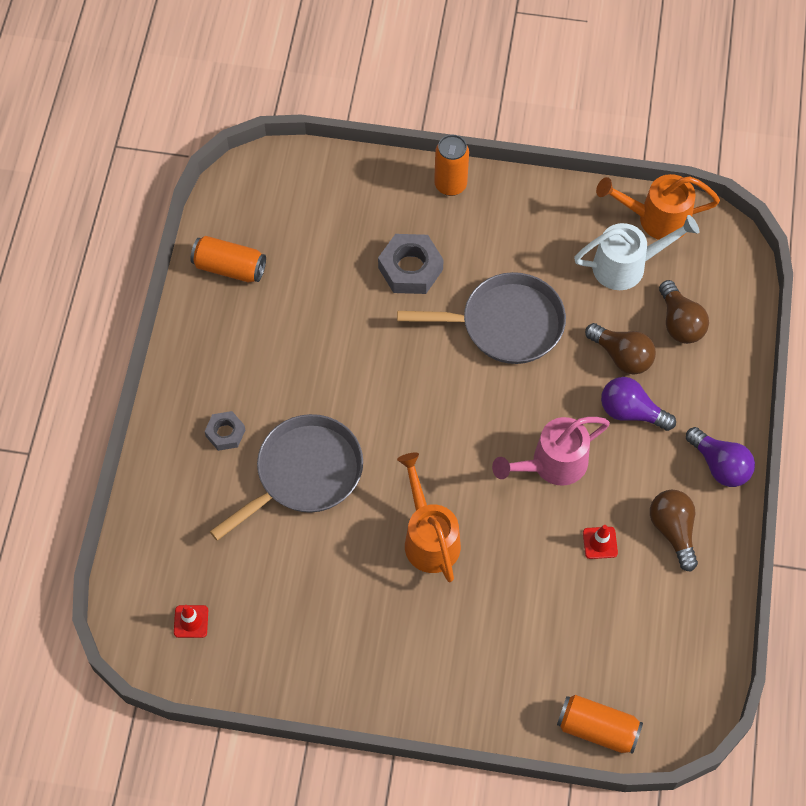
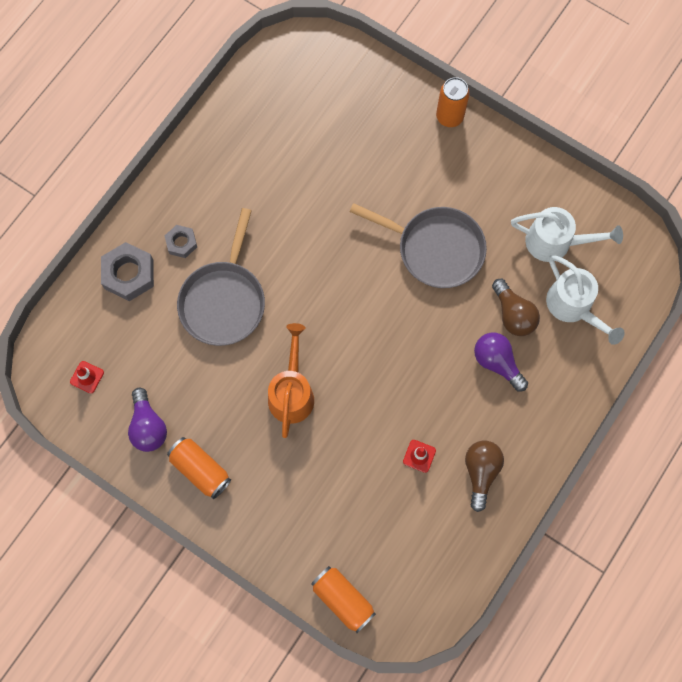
camera: 25 degrees right, 10 degrees up
orange can [190,236,266,282] -> orange can moved to [167,437,231,499]
grey pan [209,414,363,541] -> grey pan turned 120 degrees clockwise [177,208,265,346]
grey nut [378,234,444,294] -> grey nut moved to [101,242,154,301]
pink watering can [492,417,610,486] -> none
orange watering can [596,174,720,240] -> none
brown light bulb [659,280,709,344] -> white watering can [546,255,625,345]
purple light bulb [686,427,755,487] -> purple light bulb moved to [128,388,167,452]

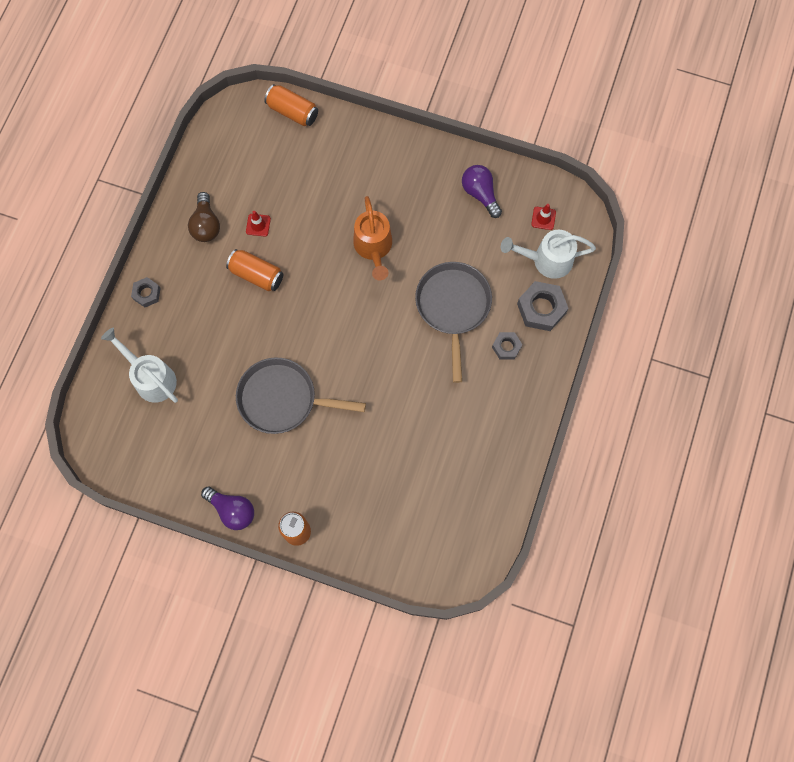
camera: 165 degrees right, 0 degrees up
orange can [167,437,231,499] -> orange can moved to [226,249,283,291]
purple light bulb [474,333,528,392] -> purple light bulb moved to [201,486,254,530]
brown light bulb [492,279,540,336] -> none
white watering can [511,207,623,262] -> white watering can moved to [501,230,596,279]
none -> grey nut [131,277,161,307]

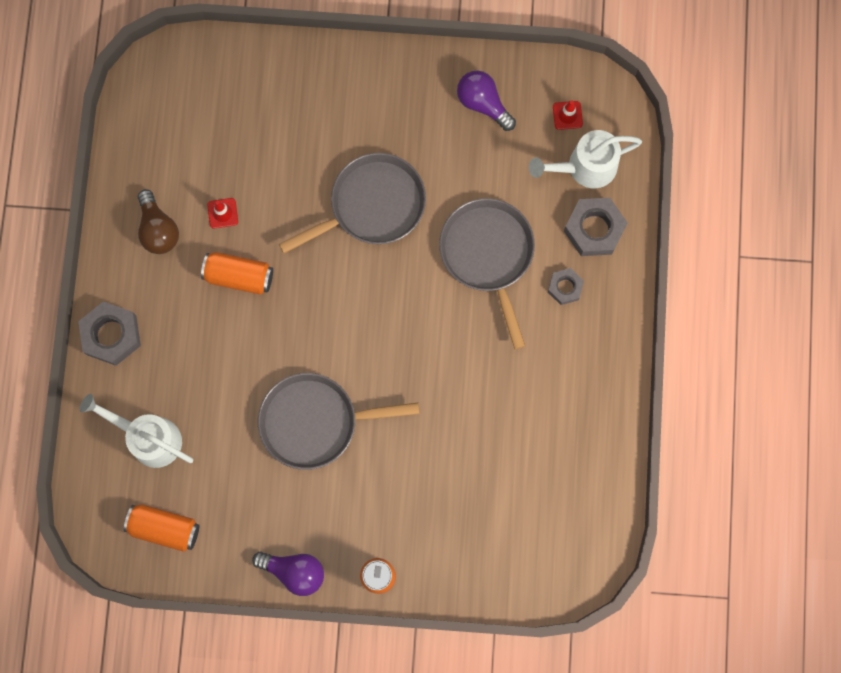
camera: 15 degrees left, 5 degrees up
grey nut [131,277,161,307] -> grey nut [78,301,141,366], size x1.70
orange can [264,84,318,126] -> orange can moved to [124,505,199,552]
orange watering can [353,196,392,280] -> grey pan [279,153,426,254]

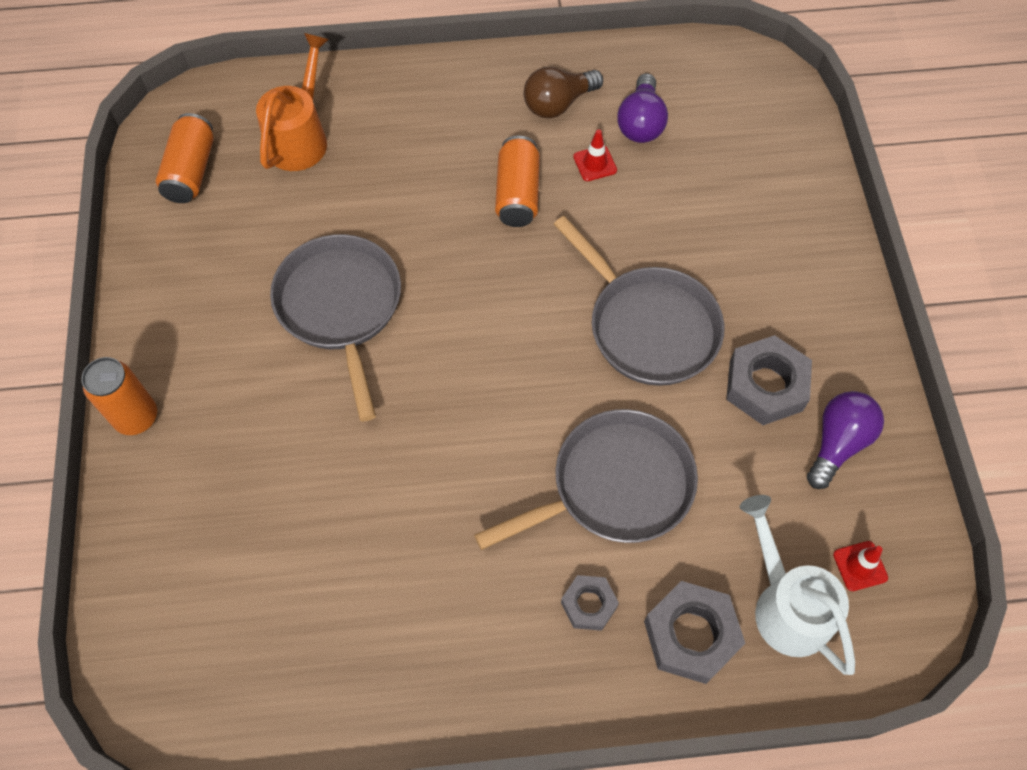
camera: 80 degrees right, 15 degrees down
grey nut [78,301,141,366] -> grey nut moved to [726,335,812,425]
white watering can [80,394,193,468] -> orange watering can [256,33,329,171]
purple light bulb [252,552,324,596] -> purple light bulb moved to [617,73,668,143]

